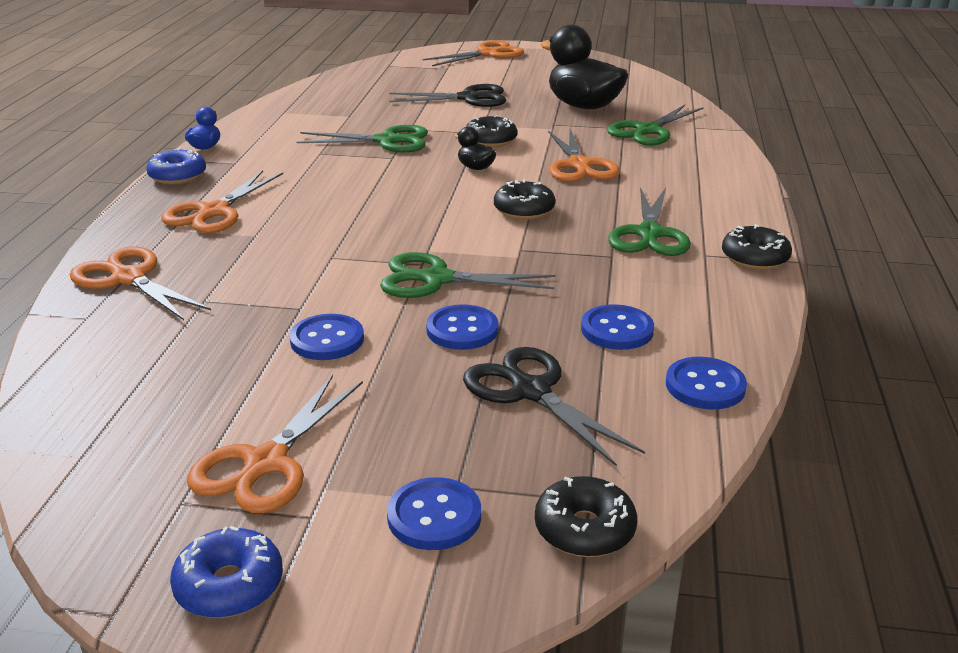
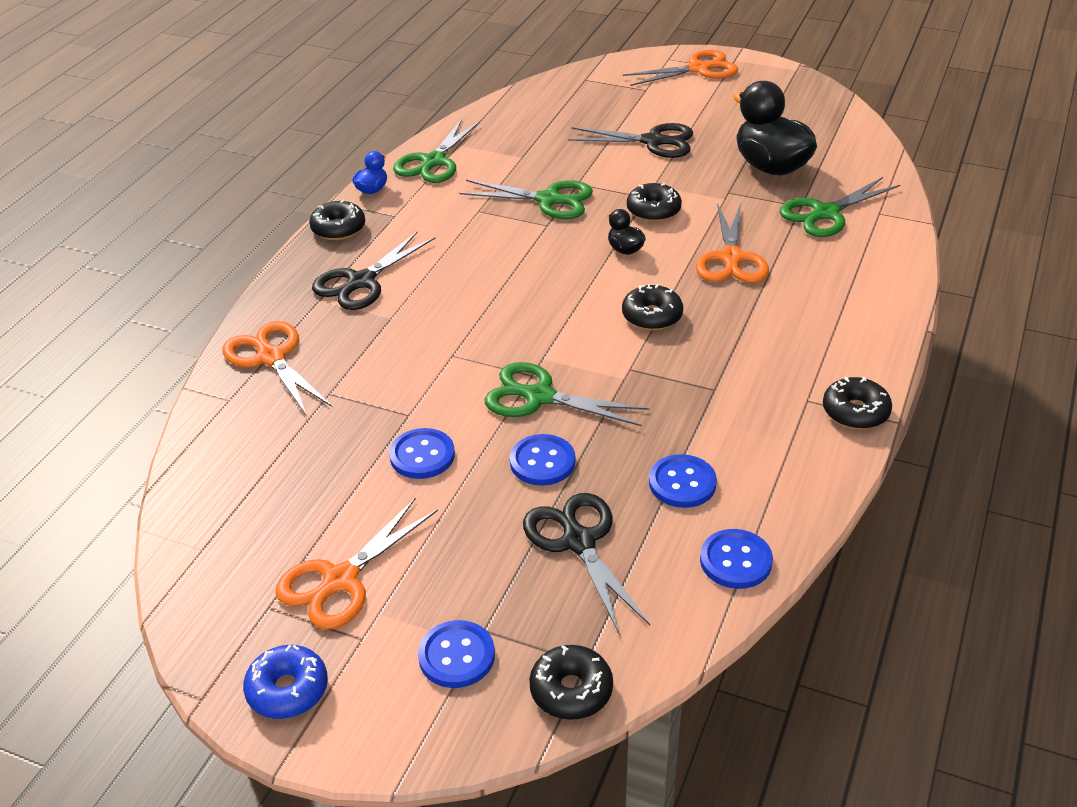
camera: 15 degrees right, 10 degrees up
blue donut [146,148,206,184] -> black donut [309,200,365,240]
orange scissors [161,170,283,233] -> black scissors [312,231,435,310]
green scissors [608,187,691,256] -> green scissors moved to [393,119,481,183]

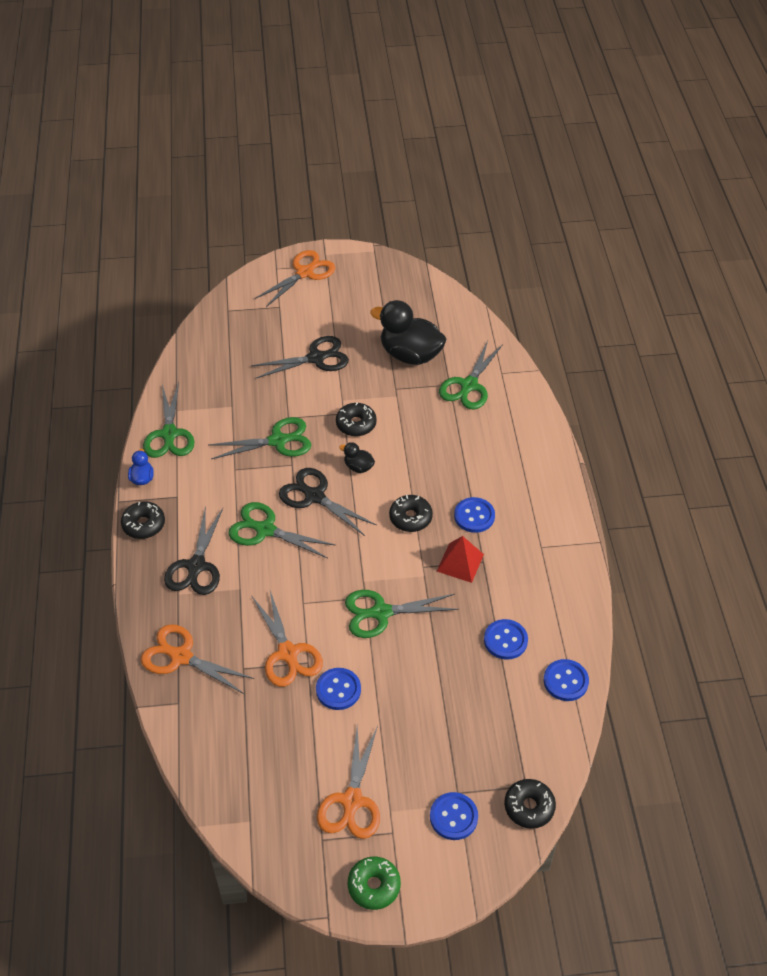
camera: 30 degrees left, 10 degrees up
blue donut [243,645,328,719] -> green donut [348,857,401,910]
blue button [510,434,575,486] -> blue button moved to [454,497,495,533]
black scissors [523,493,650,635] -> black scissors moved to [279,468,377,536]
orange scissors [696,203,769,283] -> orange scissors moved to [252,591,323,687]
black donut [823,377,892,429] -> none
none -> green scissors [228,502,336,559]
none -> red pyramid [437,536,484,583]

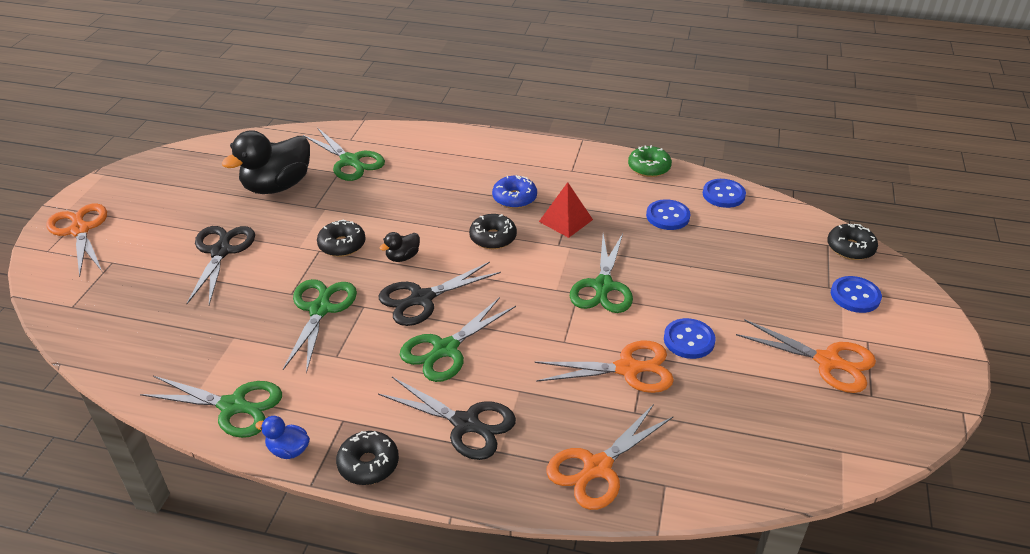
camera: 70 degrees left, 10 degrees down
green donut [348,857,401,910] -> green donut moved to [628,145,672,177]
blue button [454,497,495,533] -> blue donut [492,175,537,209]

